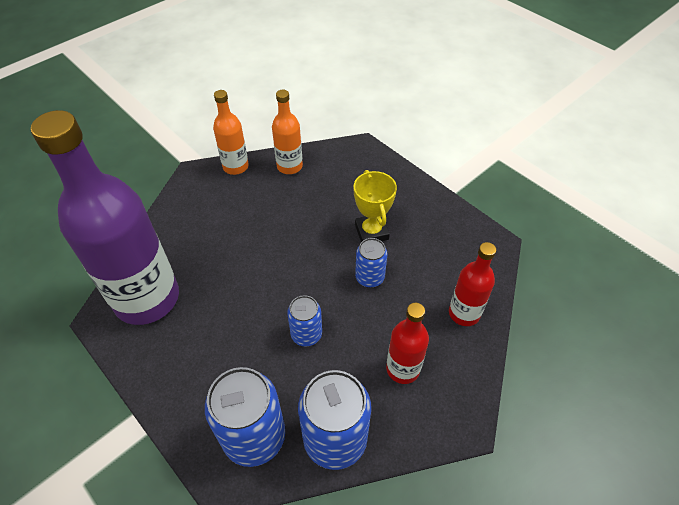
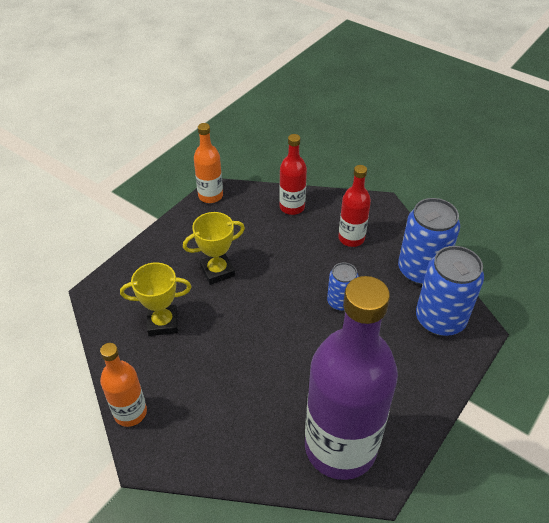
camera: 100 degrees left, 5 degrees down
orange bottle [272,90,303,174] -> orange bottle moved to [194,123,223,203]
blue can [355,238,388,288] -> none
none -> yellow trophy [120,263,192,336]

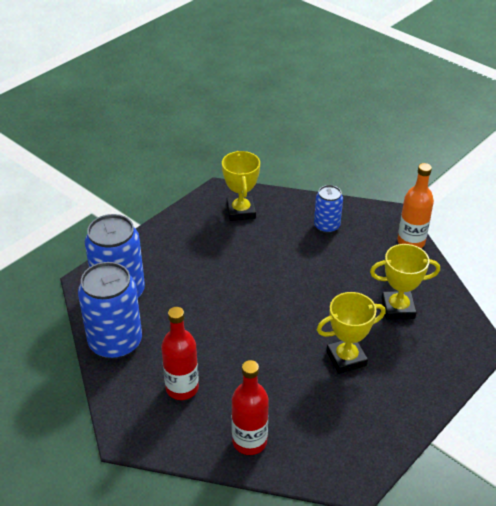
camera: 175 degrees left, 5 degrees down
orange bottle [194,123,223,203] -> none
purple bottle [305,276,398,480] -> yellow trophy [222,151,260,221]
blue can [327,262,359,311] -> blue can moved to [314,185,343,233]

